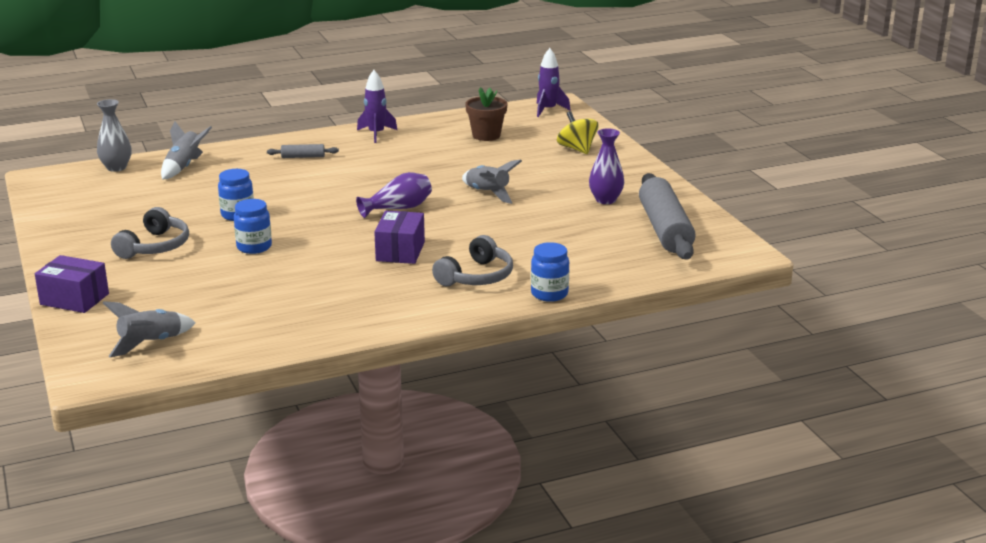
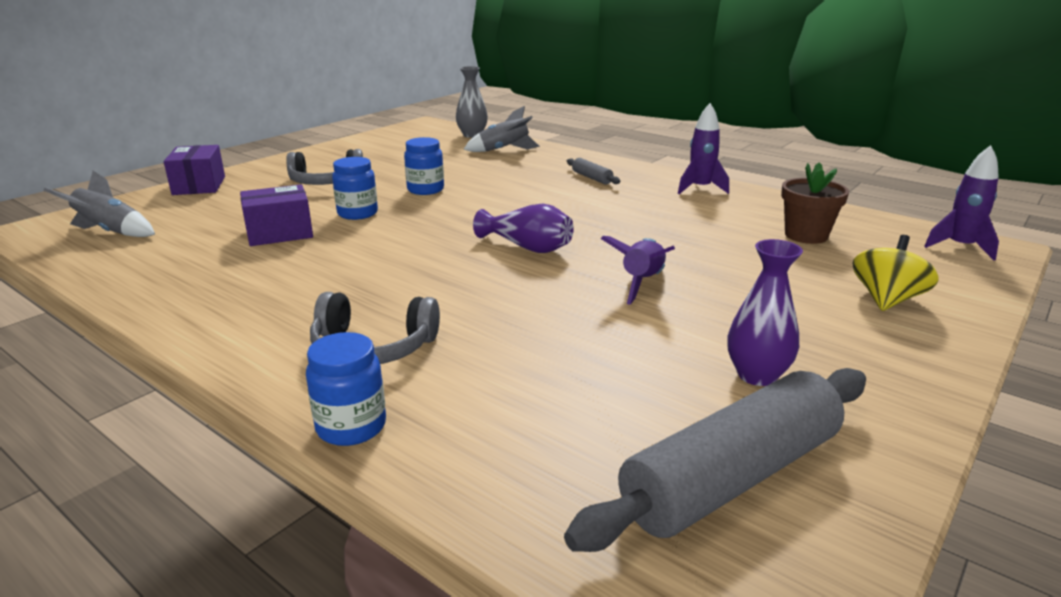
camera: 60 degrees right, 0 degrees up
purple box [374,210,425,264] -> purple box moved to [240,184,313,246]
grey rocket [462,160,522,204] -> purple rocket [601,236,675,305]

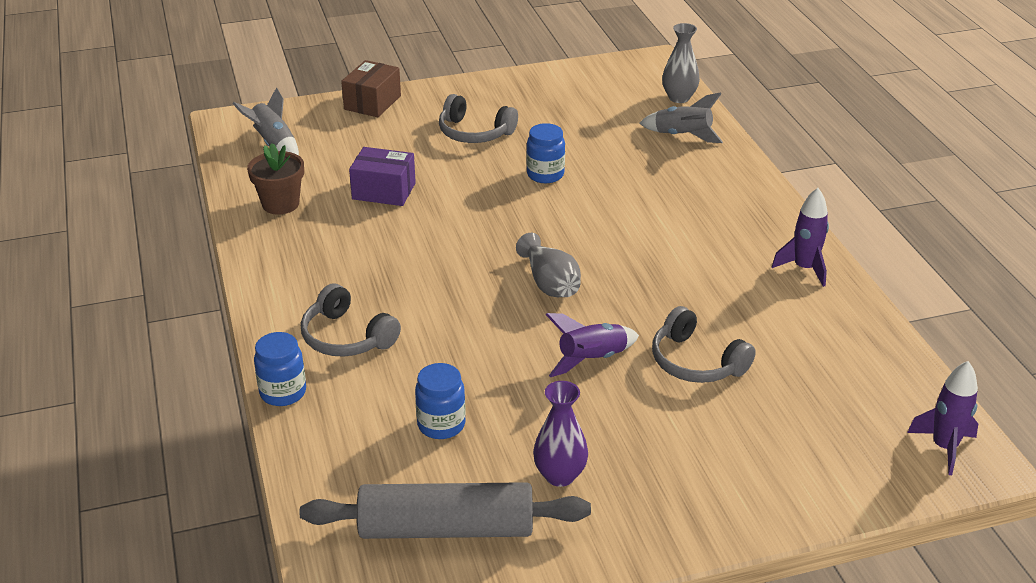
camera: 35 degrees right, 10 degrees up
purple box [164,145,225,195] -> brown box [341,60,401,117]
blue jar [332,157,378,220] -> blue jar moved to [415,363,466,439]
purple vase [473,203,574,253] -> grey vase [516,233,581,297]
grey rolling pin [567,158,620,185] -> none
brown flower pot [781,162,849,244] -> brown flower pot moved to [247,143,304,215]
yellow spinning top [853,235,938,311] -> none
none -> grey headphones [652,306,756,383]

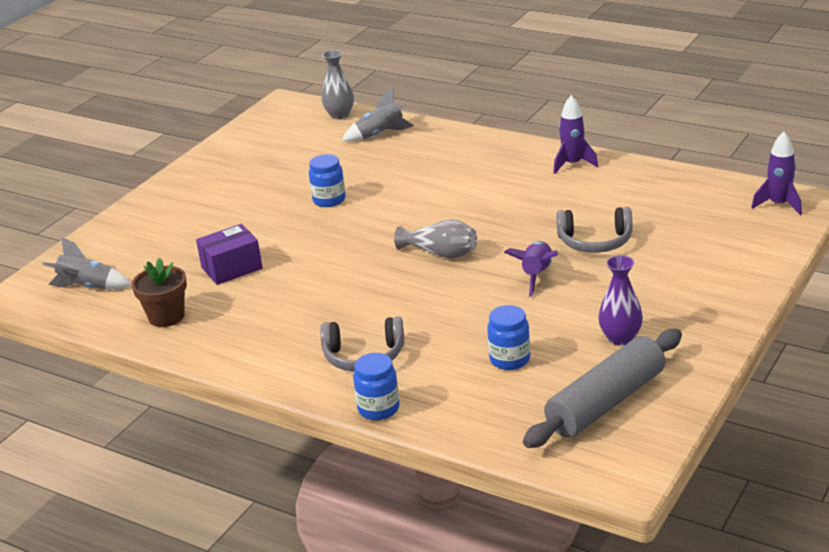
camera: 40 degrees left, 5 degrees down
brown box [341,60,401,117] -> none
grey headphones [439,94,518,143] -> none

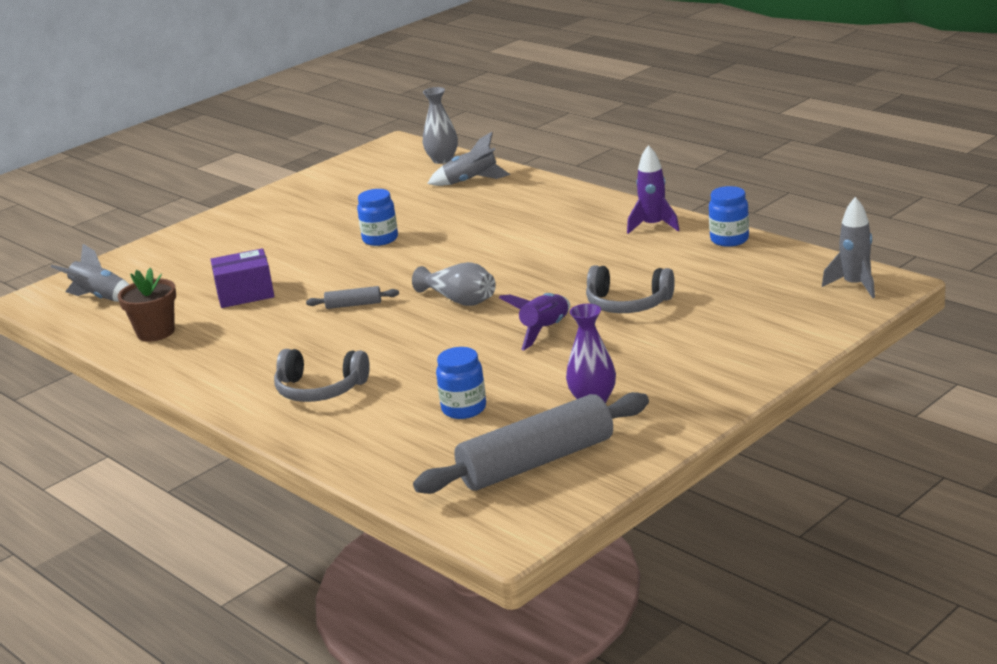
camera: 15 degrees right, 5 degrees down
blue jar [353,353,399,420] -> blue jar moved to [709,186,749,247]
purple rocket [751,131,802,215] -> grey rocket [822,197,875,298]
none -> grey rolling pin [306,286,399,309]

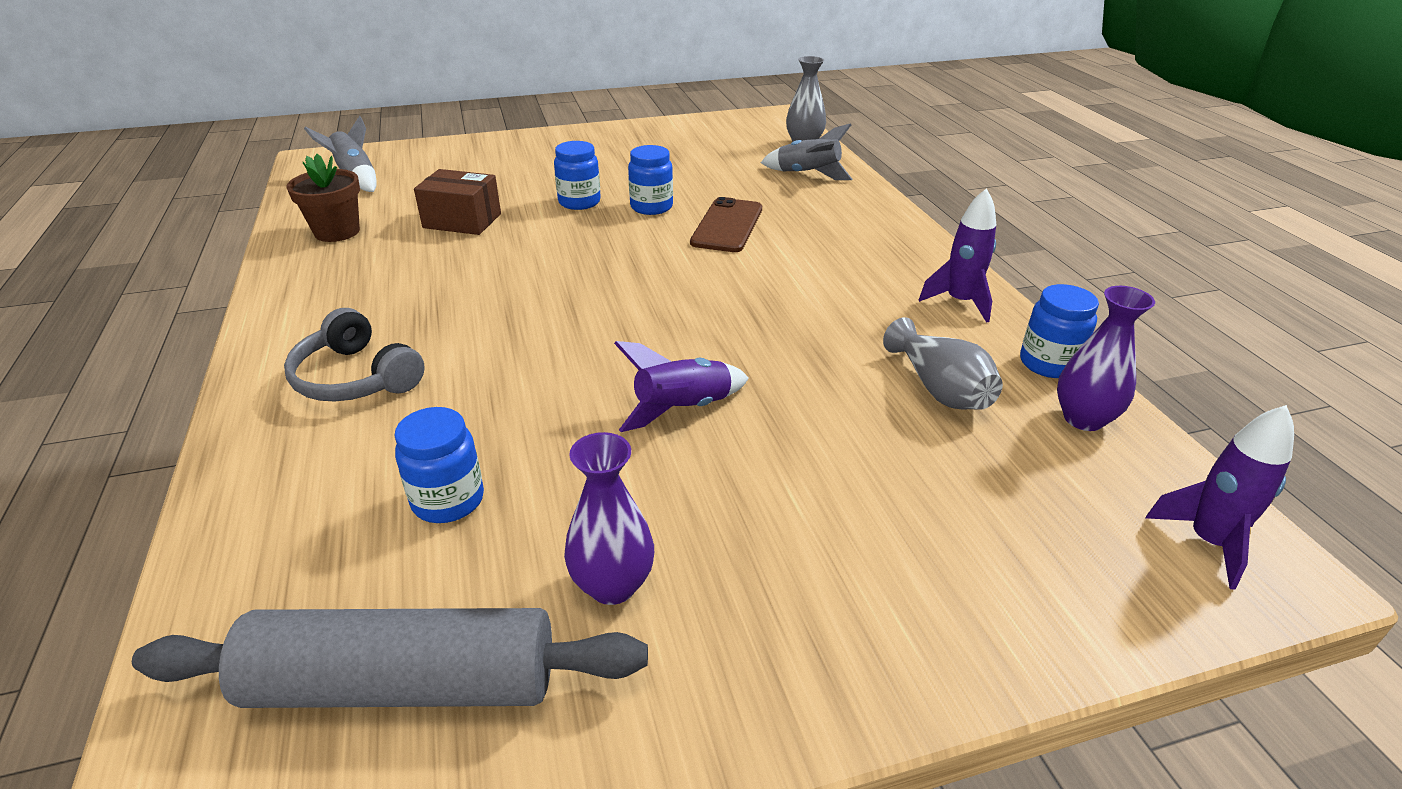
camera: 25 degrees right, 10 degrees up
purple box [210,248,274,308] -> brown box [414,169,501,235]
grey rolling pin [306,286,399,309] -> none
grey vase [412,262,496,306] -> grey vase moved to [883,317,1003,410]
grey headphones [586,265,675,313] -> none
grey rocket [822,197,875,298] -> purple rocket [1146,405,1294,590]
none -> blue jar [554,141,601,210]
none -> brown phone [690,197,762,252]
none -> purple vase [1057,286,1155,431]

